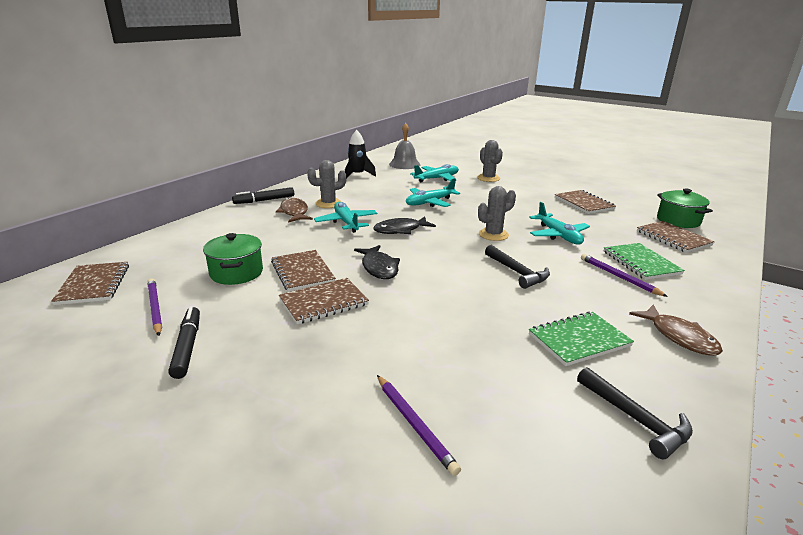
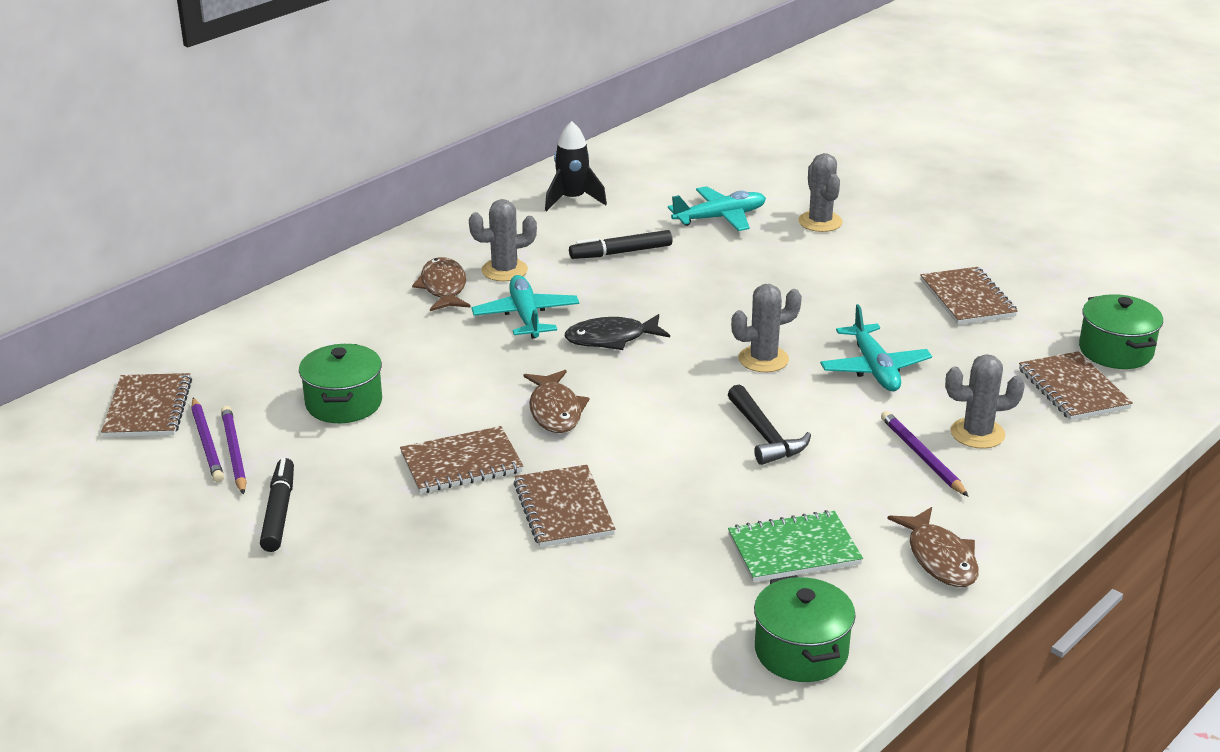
camera: 10 degrees right, 5 degrees up
black marker [232,187,294,204] -> black marker moved to [569,230,673,259]
brown notebook [271,250,336,292] -> brown notebook moved to [513,465,616,547]
black fish [354,245,400,279] -> brown fish [524,370,589,433]
purple pencil [377,375,461,476] -> purple pencil moved to [191,397,224,482]
grey bell [389,123,420,169] -> none
turquoise plane [406,178,460,207] -> none
black hammer [577,367,693,459] -> green pot [754,575,856,682]
green notebook [604,243,685,280] -> grey cactus [945,354,1025,449]

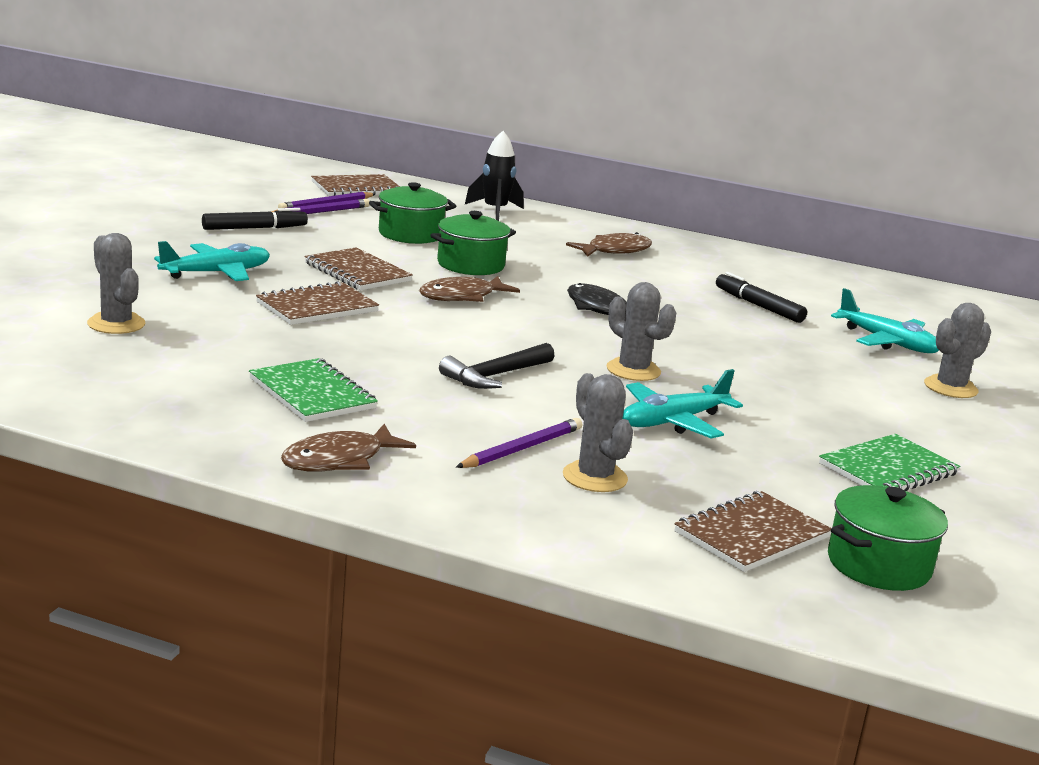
camera: 65 degrees right, 10 degrees down
grey cactus [469,199,537,281] -> grey cactus moved to [87,233,145,334]
turquoise plane [471,275,579,339] -> turquoise plane moved to [154,241,270,281]
black rocket [545,121,607,211] -> black rocket moved to [465,131,524,221]
green pot [754,575,856,682] -> green pot moved to [430,211,516,275]
brown notebook [920,267,1018,324] -> green notebook [819,434,960,491]

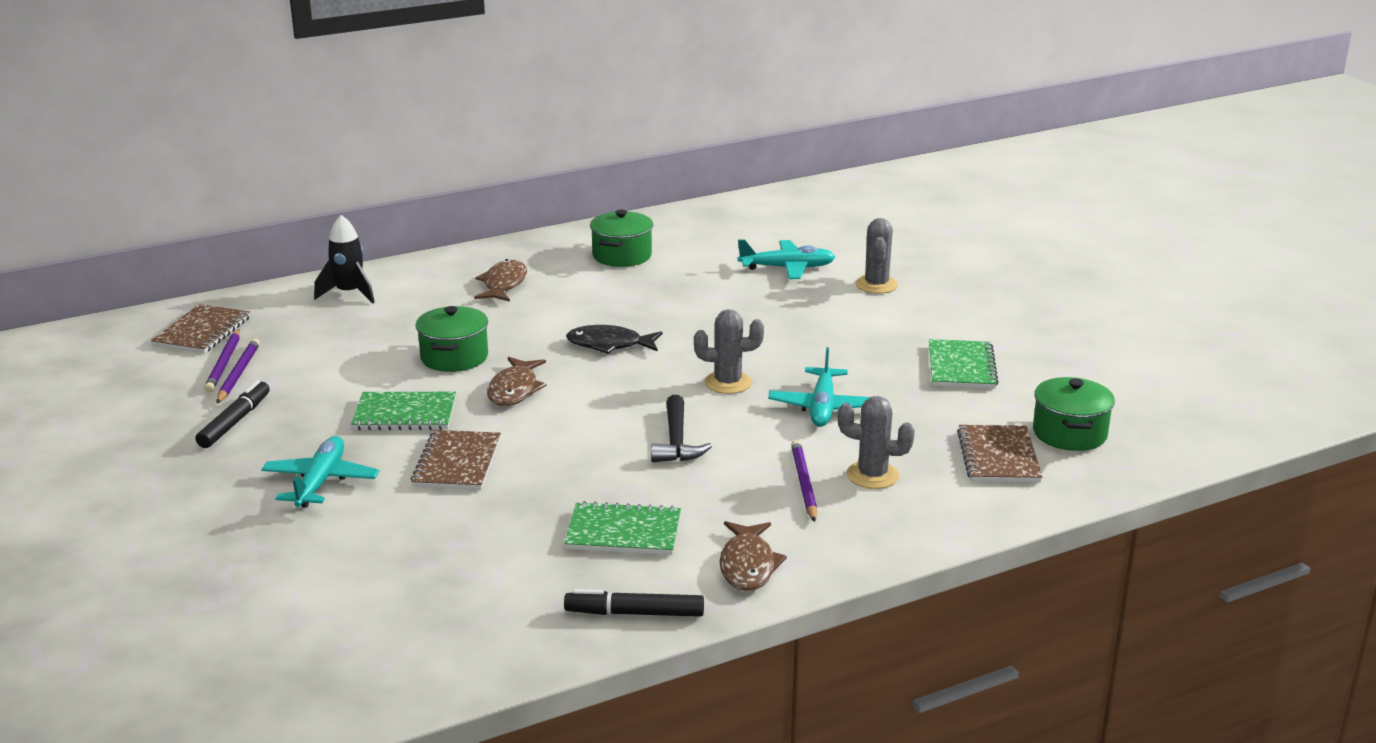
camera: 45 degrees left, 5 degrees up
grey cactus [87,233,145,334] -> none
brown notebook [305,247,413,290] -> green notebook [351,392,456,430]
green pot [369,182,456,244] -> green pot moved to [590,210,653,267]
black marker [716,272,807,323] -> black marker moved to [564,589,704,617]

